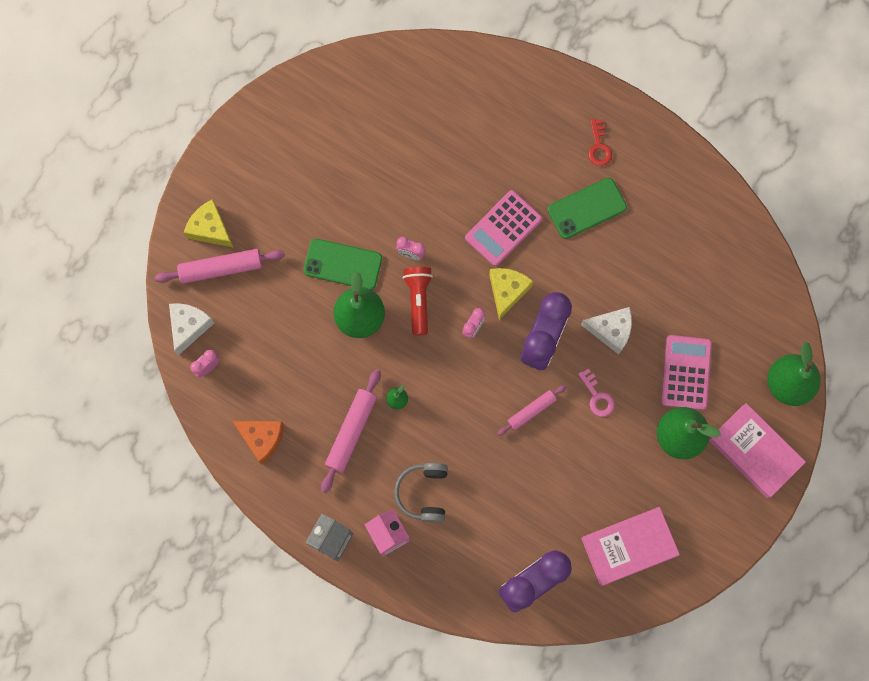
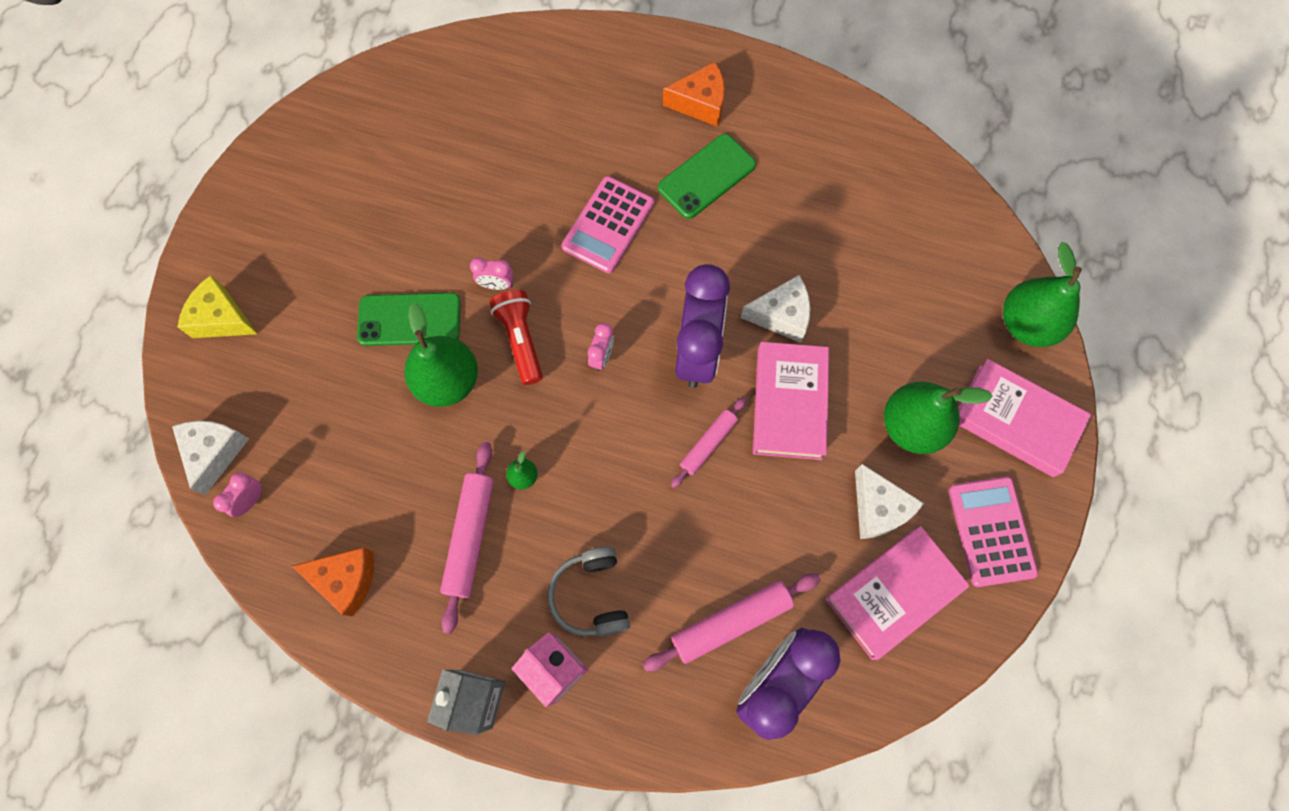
camera: 15 degrees left, 5 degrees down
pink rolling pin [155,249,285,284] -> pink rolling pin moved to [643,573,821,671]
yellow cheese [489,268,534,320] -> none
pink key [578,368,615,417] -> pink book [753,342,829,460]
red key [588,119,612,166] -> orange cheese [663,62,725,127]
pink calculator [661,335,712,410] -> pink calculator moved to [948,477,1038,587]
none -> white cheese [855,464,924,539]

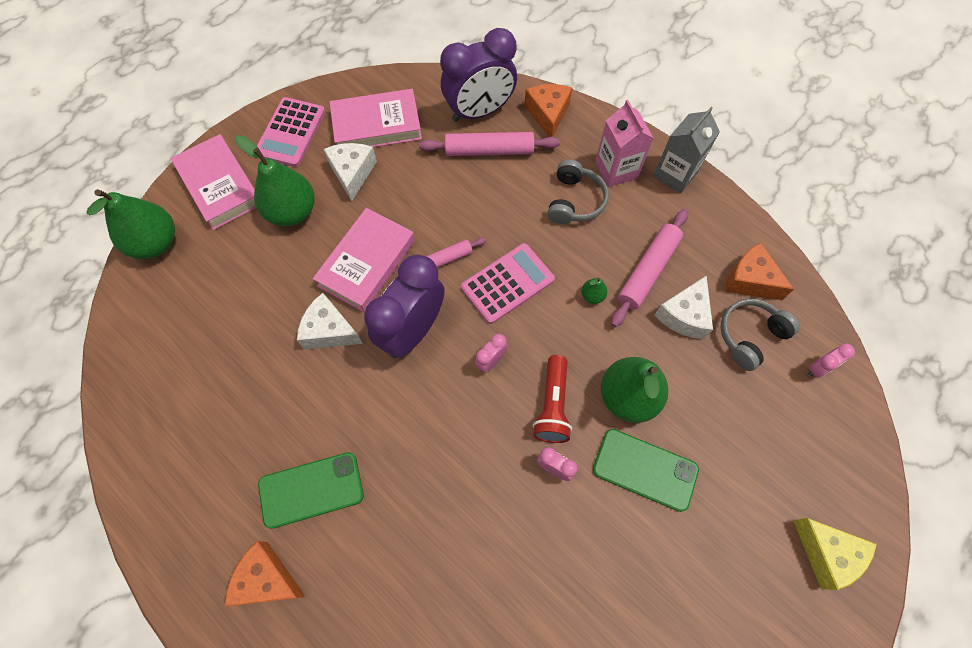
camera: 155 degrees left, 5 degrees down
white cheese [172,421,249,495] -> white cheese moved to [655,275,713,339]
pink calculator [561,176,654,273] -> pink calculator moved to [461,243,555,324]
none -> orange cheese [524,84,573,137]
none -> grey headphones [720,299,800,371]

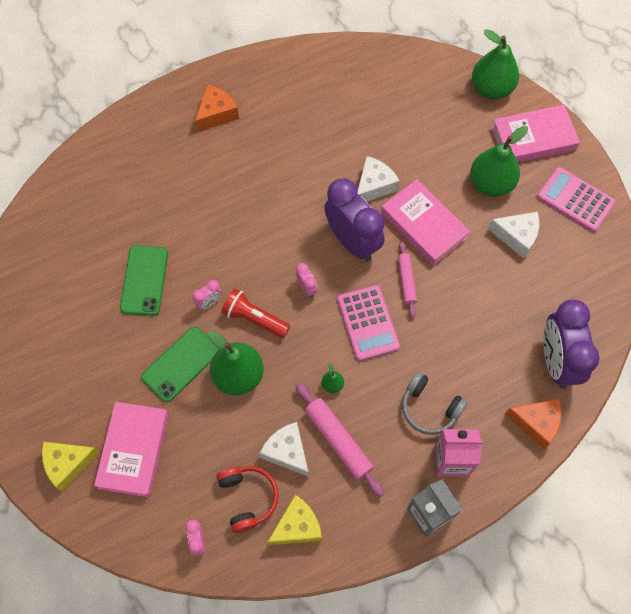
camera: 110 degrees right, 0 degrees up
green phone [258,452,364,529] -> green phone moved to [120,245,168,316]
pink book [330,89,422,147] -> pink book moved to [94,402,169,497]
pink rolling pin [419,132,560,156] -> none
grey headphones [720,299,800,371] -> red headphones [216,466,279,533]
orange cheese [725,243,794,300] -> yellow cheese [267,495,322,545]

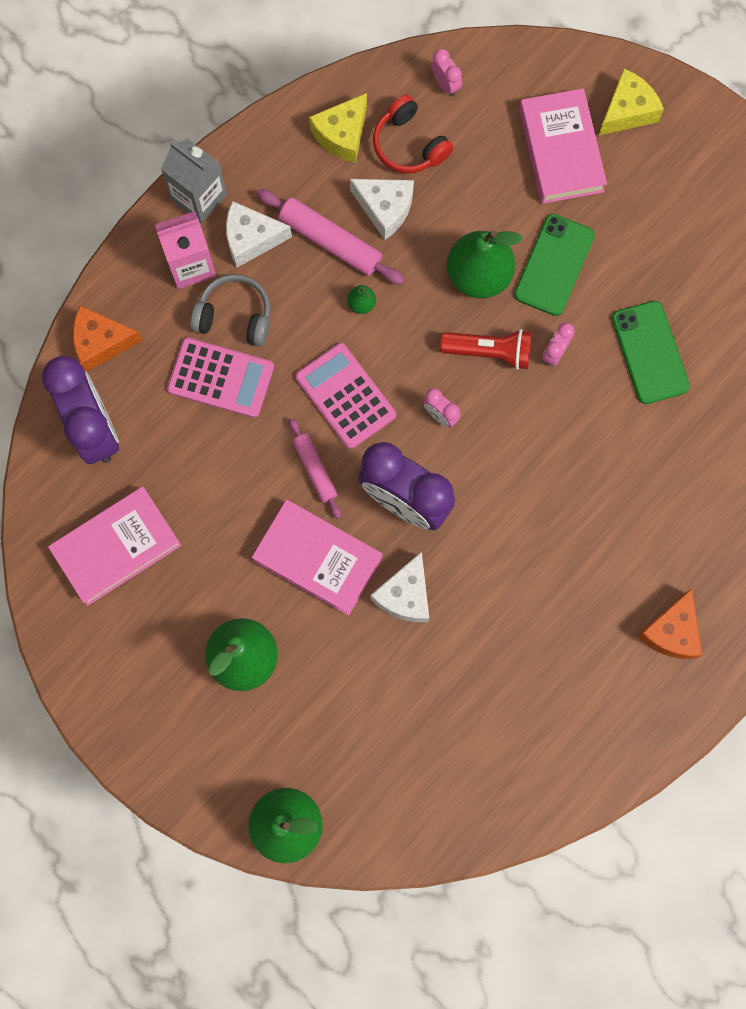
camera: 160 degrees right, 10 degrees up
white cheese [488,212,539,259] -> white cheese moved to [226,201,292,268]
pink book [491,105,580,162] -> pink book moved to [48,487,181,606]
pink calculator [537,167,616,232] -> pink calculator moved to [167,337,274,418]

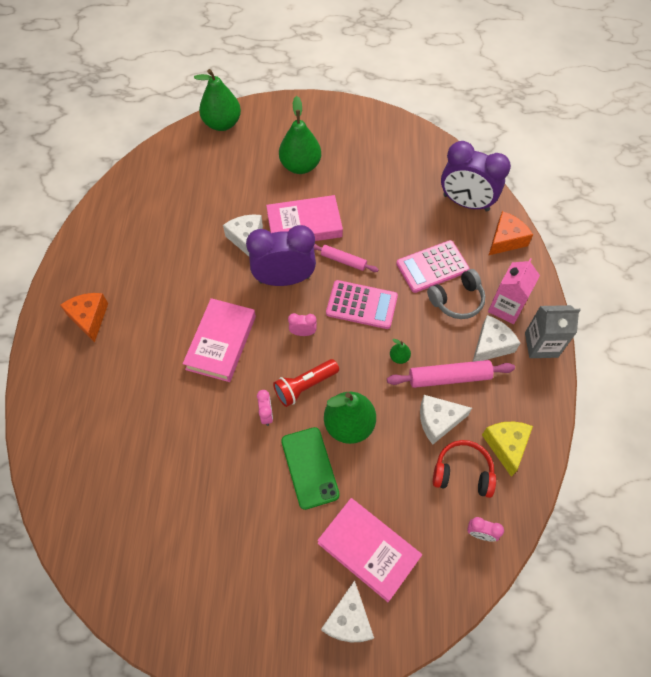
camera: 140 degrees right, 15 degrees down
pink book [48,487,181,606] -> pink book moved to [183,298,256,382]
yellow cheese [598,69,664,136] -> white cheese [321,580,374,642]
green phone [612,301,690,404] -> none

